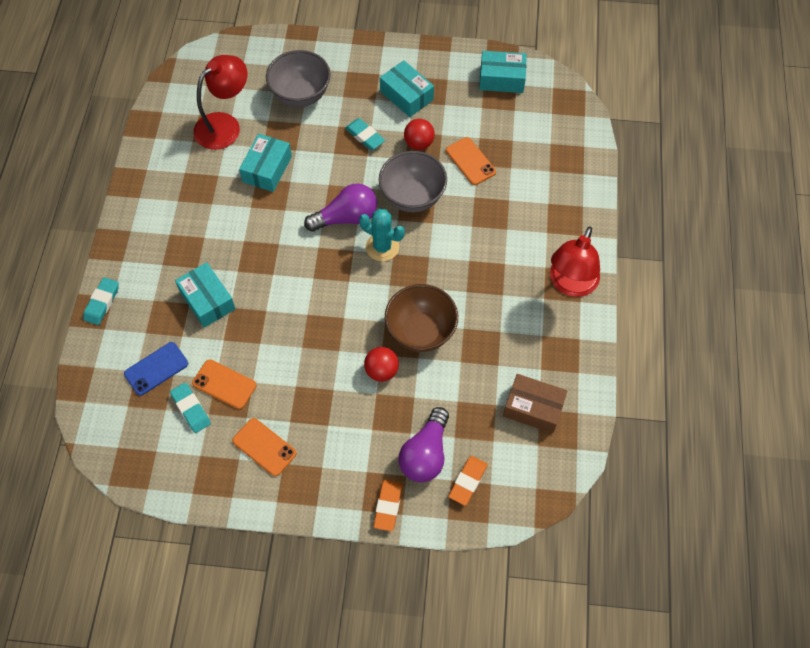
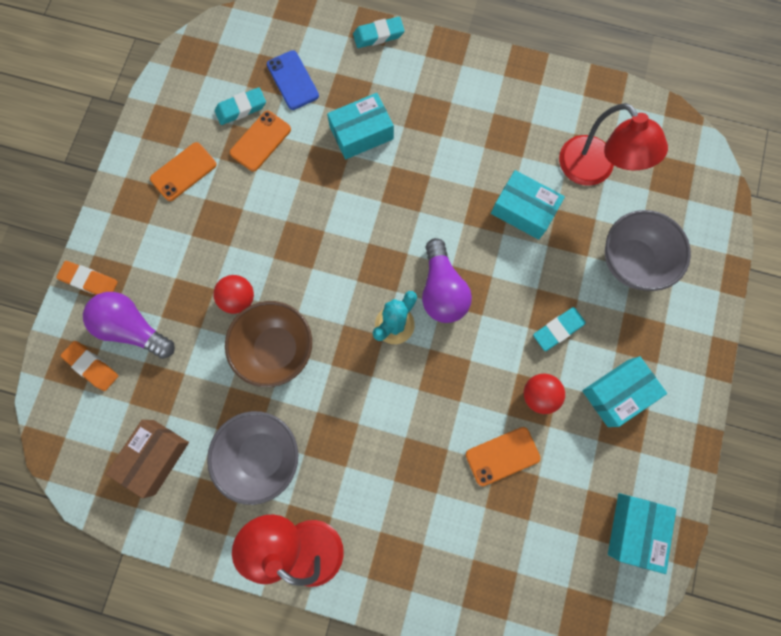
camera: 100 degrees right, 15 degrees up
turquoise eraser [83,277,119,325] -> turquoise eraser turned 45 degrees counterclockwise [353,17,405,48]
grey bowl [379,151,447,212] -> grey bowl moved to [207,411,299,505]

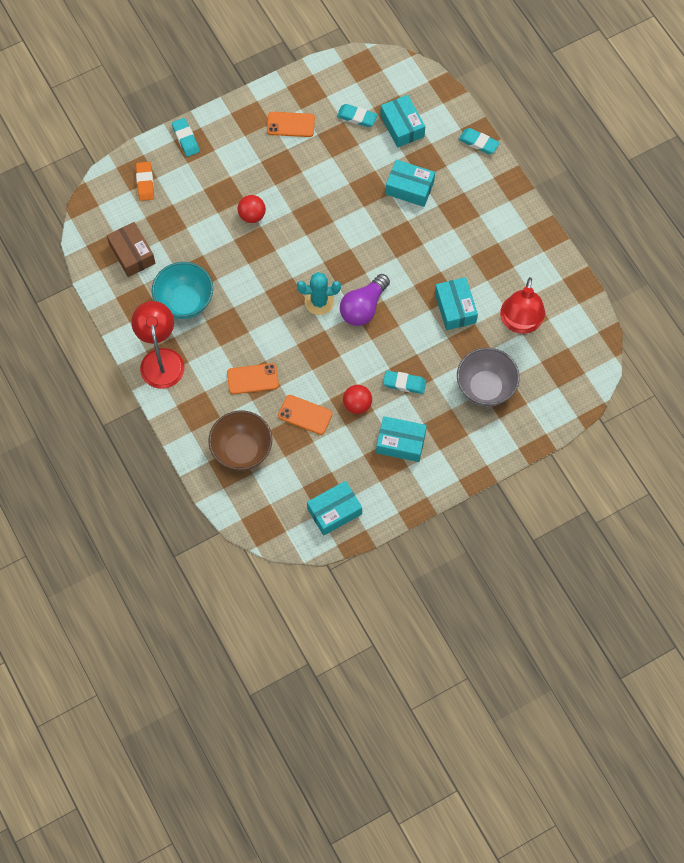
camera: 45 degrees right, 10 degrees down
orange eraser [56,261,118,295] -> turquoise eraser [172,118,200,157]
purple light bulb [83,292,175,359] -> none
brown box [106,420,189,498] -> brown box turned 75 degrees clockwise [107,222,156,277]
grey bowl [207,411,299,505] -> turquoise bowl [152,262,213,319]
brown bowl [225,301,312,387] -> brown bowl moved to [208,410,272,471]
orange phone [230,111,291,172] -> orange phone moved to [227,363,279,394]
blue phone [267,50,319,110] -> turquoise box [380,95,425,148]

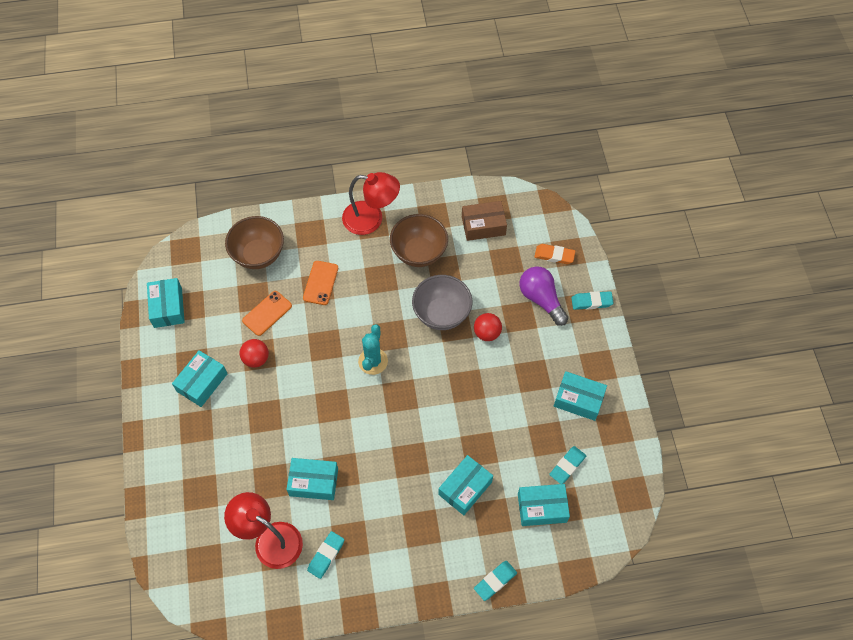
camera: 110 degrees right, 5 degrees down
turquoise bowl [152,262,213,319] -> brown bowl [390,214,448,267]
orange phone [267,112,315,137] -> turquoise box [554,371,607,421]
purple light bulb [340,274,390,326] -> purple light bulb moved to [520,266,568,326]
turquoise eraser [383,371,426,394] -> turquoise eraser moved to [307,531,344,579]
grey bowl [457,348,520,407] -> grey bowl moved to [412,275,472,330]

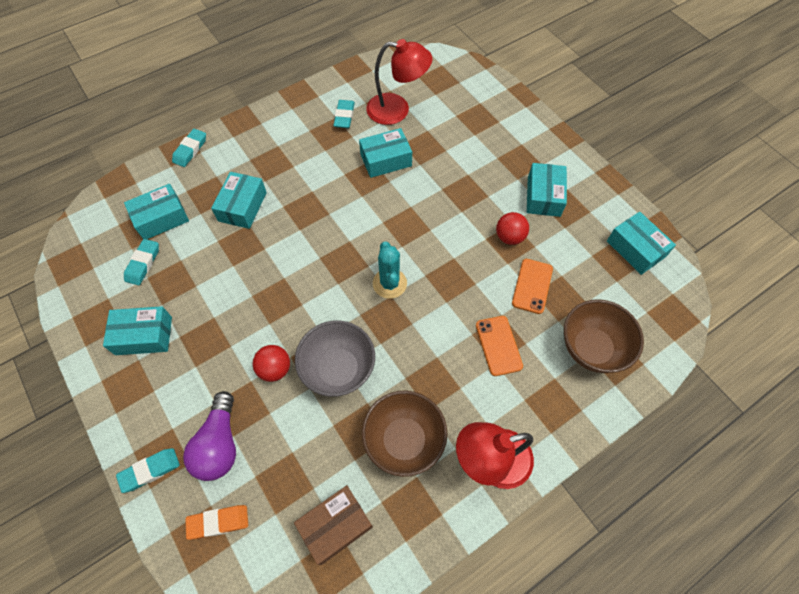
camera: 155 degrees right, 0 degrees up
purple light bulb [520,266,568,326] -> purple light bulb turned 60 degrees clockwise [183,391,236,481]

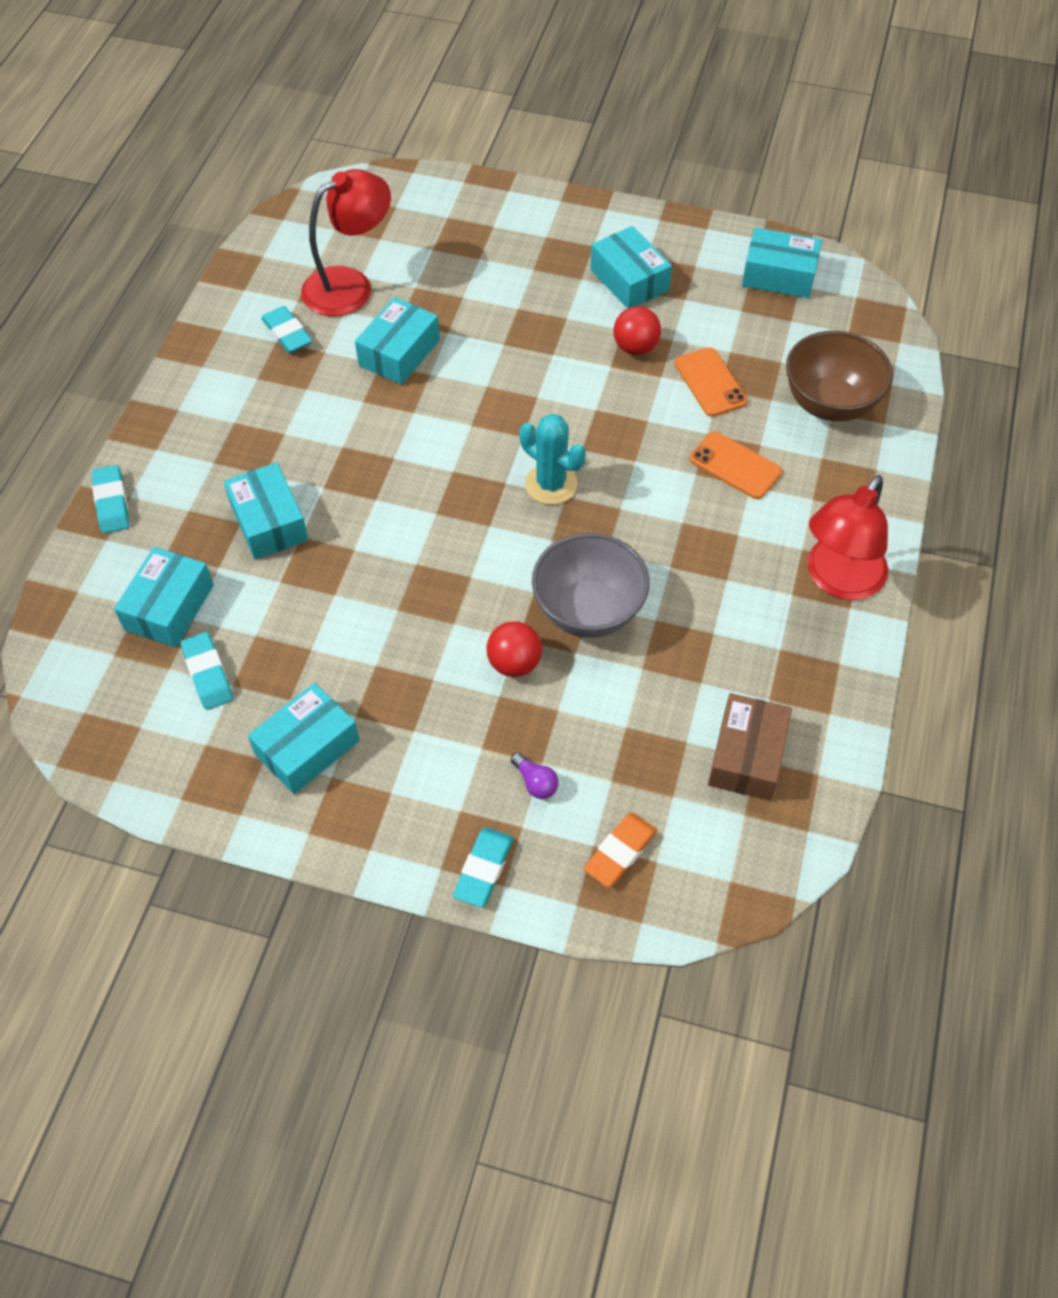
camera: 40 degrees left, 5 degrees down
purple light bulb [183,391,236,481] -> purple light bulb [511,752,559,799], size x0.45
brown bowl [362,390,447,477] -> none

